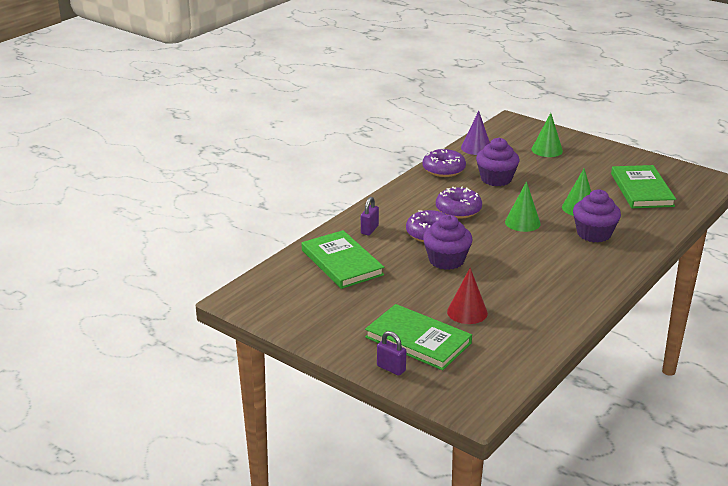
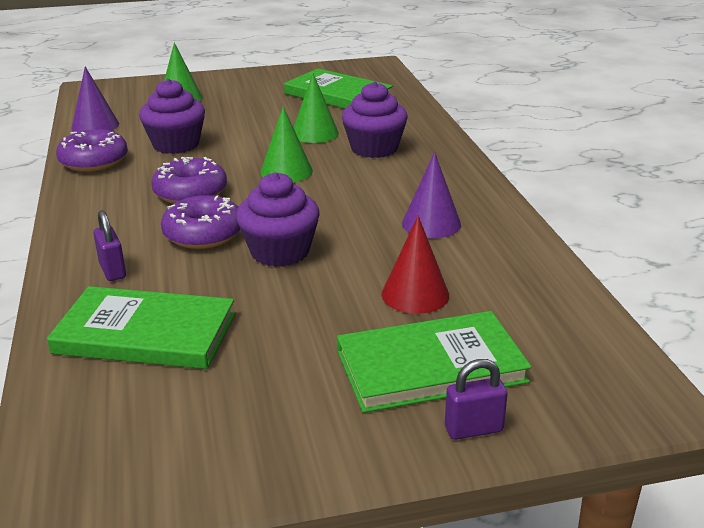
camera: 50 degrees left, 0 degrees up
none -> purple cone [402,152,461,238]

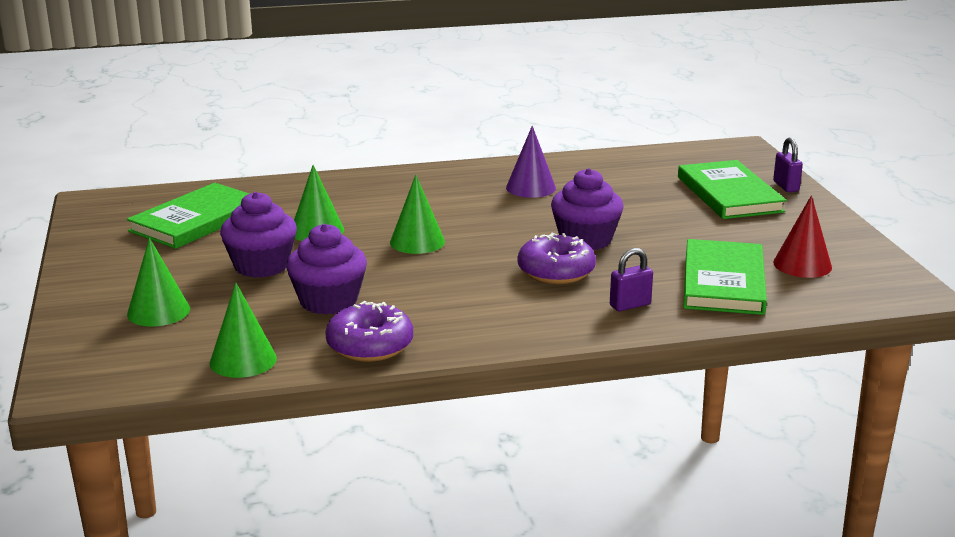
camera: 90 degrees left, 5 degrees down
purple cone [72,67,119,132] -> green cone [210,283,277,378]
purple donut [152,157,227,204] -> none
purple cupcake [342,82,408,158] -> purple cupcake moved to [220,192,297,278]
red cone [382,216,449,314] -> red cone moved to [773,195,832,278]

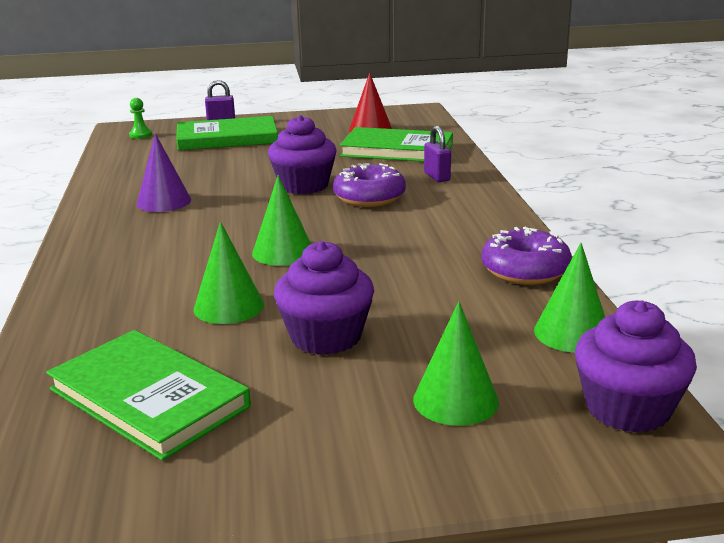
camera: 85 degrees left, 0 degrees up
purple cupcake [286,224,367,315] -> purple cupcake moved to [575,300,697,433]
none -> green pawn [129,98,152,139]

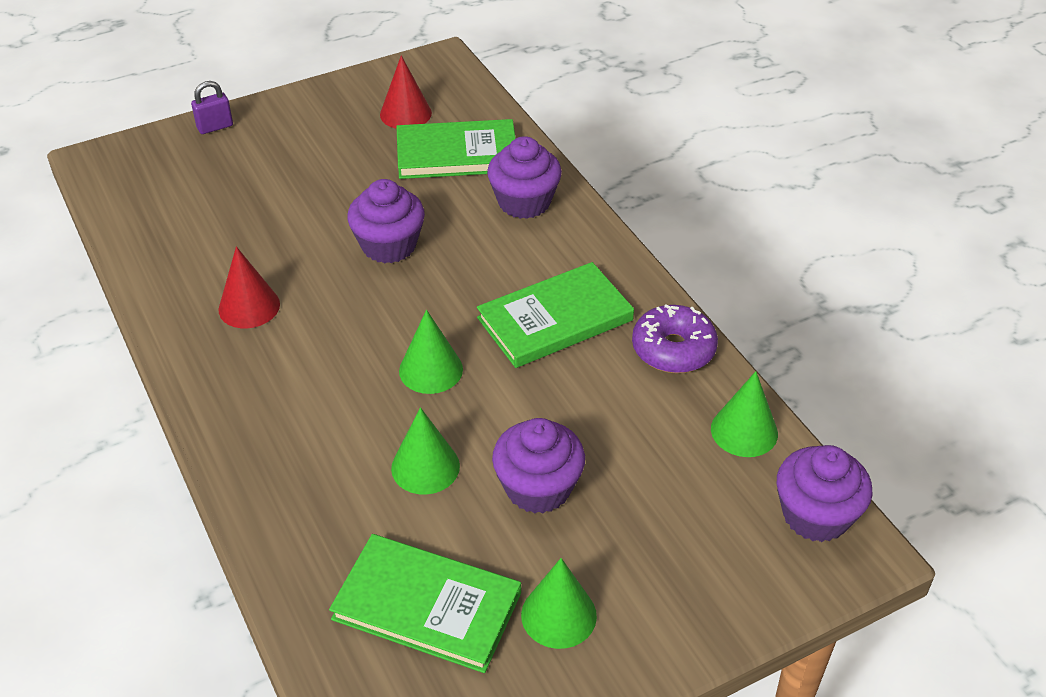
camera: 20 degrees left, 20 degrees up
green pawn [129,98,152,139] -> none
purple cone [137,133,191,212] -> red cone [218,246,280,328]
green book [176,116,278,150] -> green book moved to [477,262,634,368]
purple donut [333,163,406,207] -> none
green cone [413,301,499,426] -> green cone moved to [521,558,597,649]
purple padlock [424,126,451,182] -> purple cupcake [487,136,562,219]

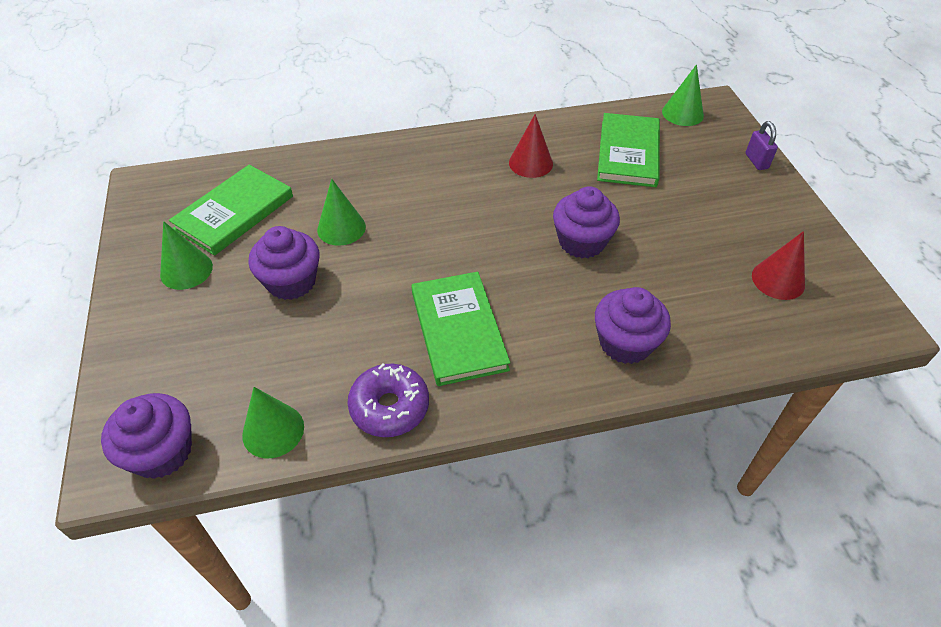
camera: 105 degrees right, 5 degrees up
green book [396,119,516,179] -> green book moved to [597,113,660,187]
green cone [399,310,463,394] -> green cone moved to [662,64,704,126]

